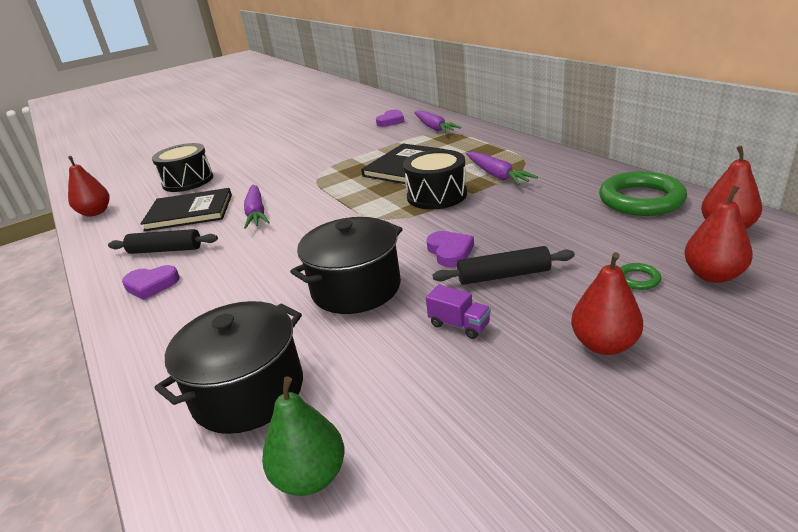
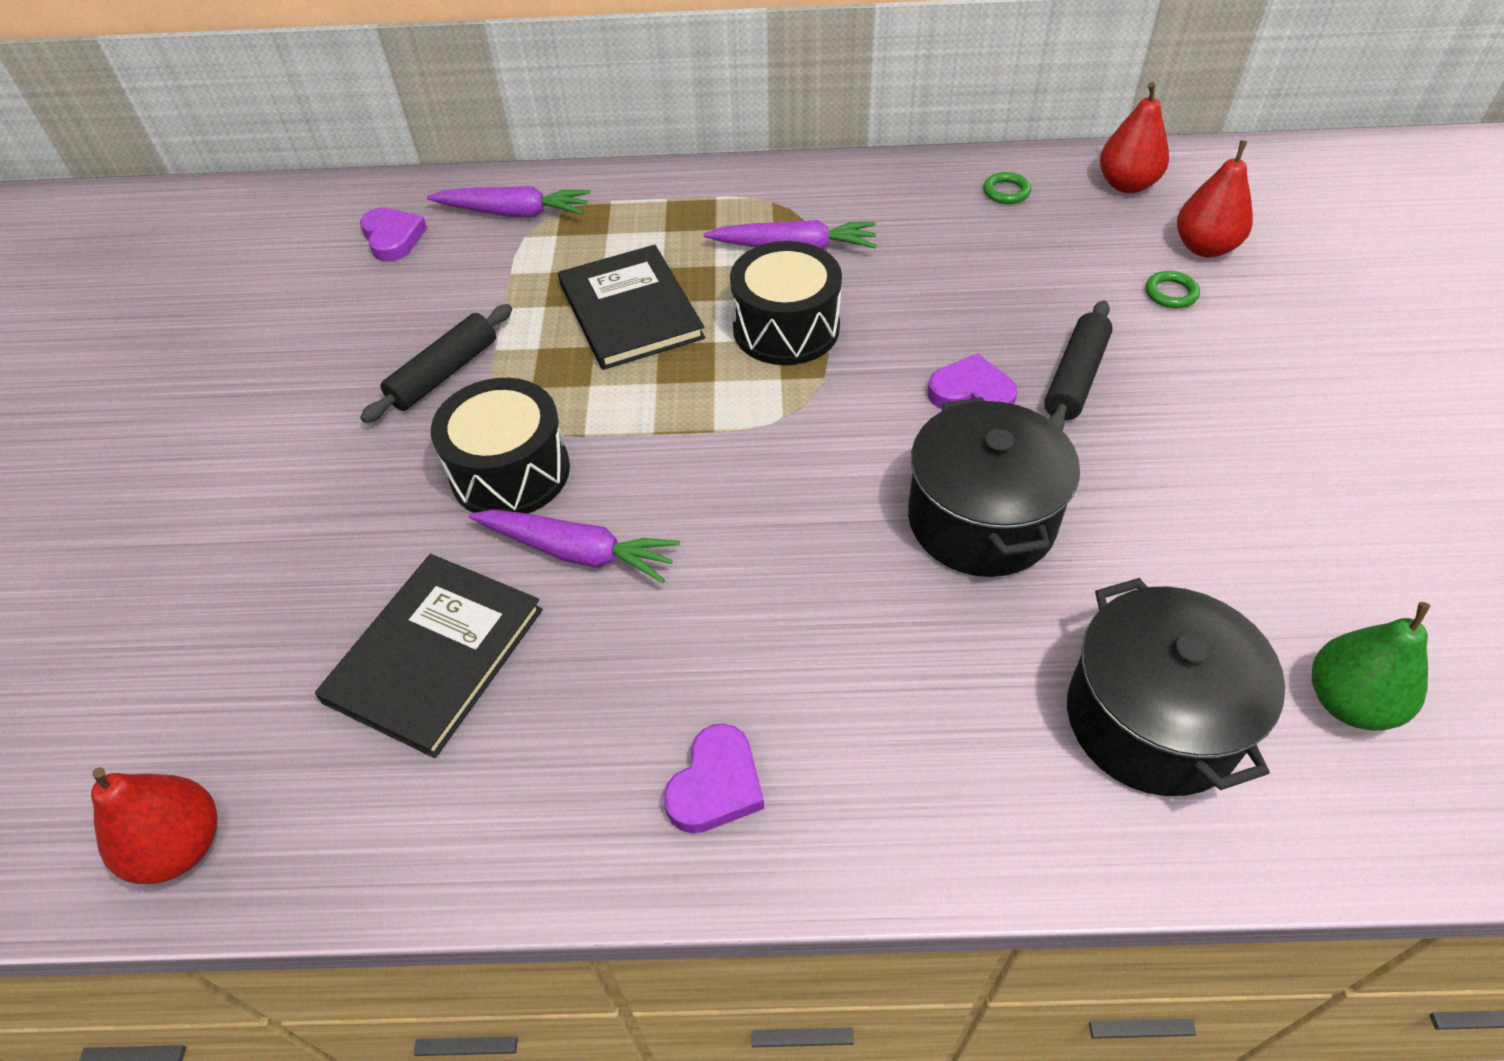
camera: 60 degrees left, 20 degrees up
black rolling pin [108,229,218,254] -> black rolling pin moved to [360,304,512,423]
black drum [152,143,213,192] -> black drum moved to [431,378,570,514]
purple truck [426,284,491,339] -> none
red pear [571,252,643,355] -> none
green ring [599,171,687,216] -> green ring [983,172,1031,204], size x0.41

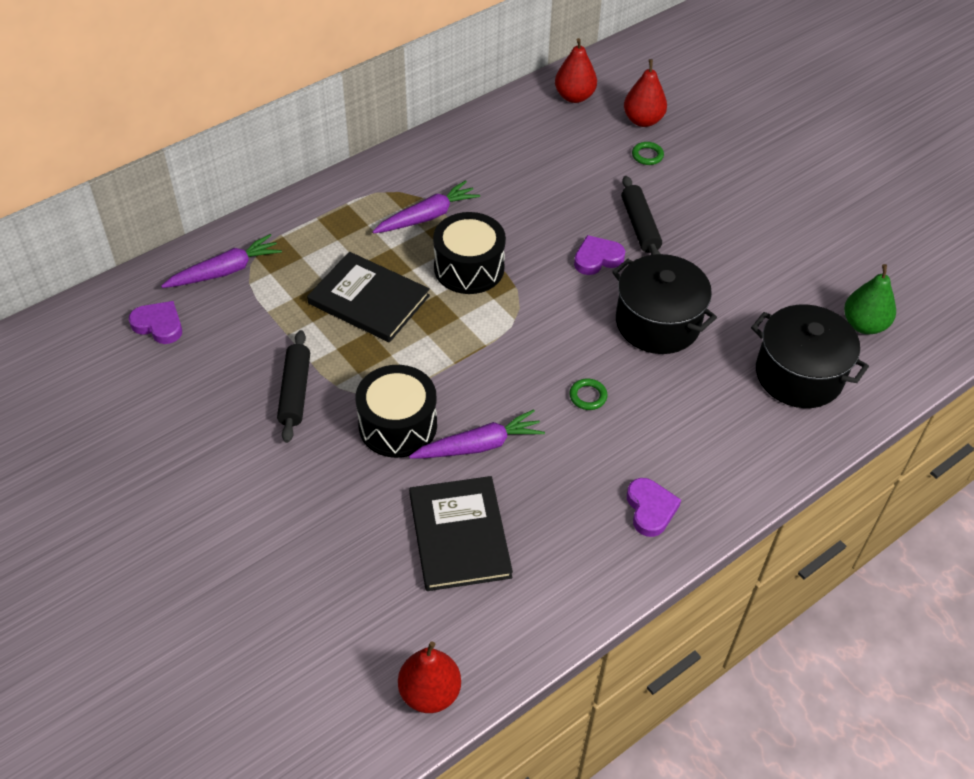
camera: 40 degrees left, 0 degrees up
green ring [983,172,1031,204] -> green ring moved to [569,379,608,410]

